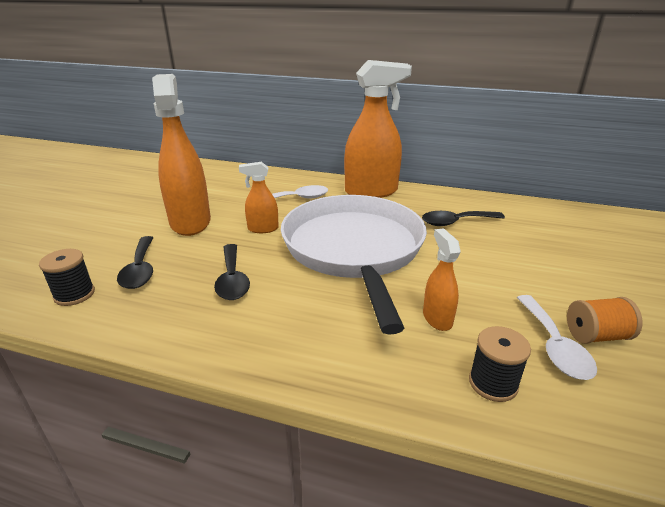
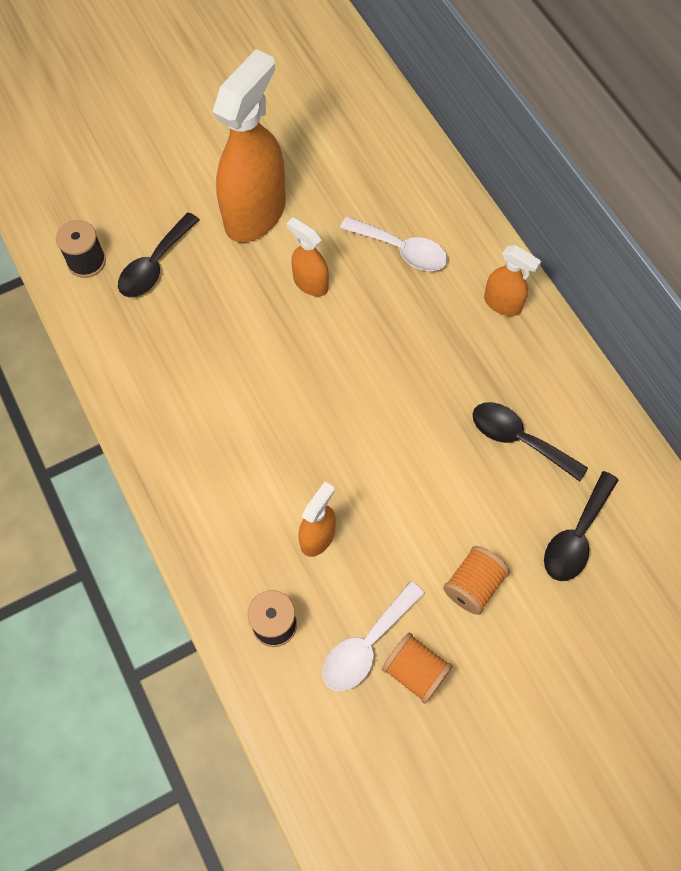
camera: 45 degrees right, 35 degrees up
black spoon [214,244,250,300] -> black spoon moved to [544,471,618,581]
white pan [281,195,427,335] -> none
orange spray bottle [344,60,412,198] -> orange spray bottle [484,245,541,316], size x0.49
none -> orange spool [443,546,510,615]

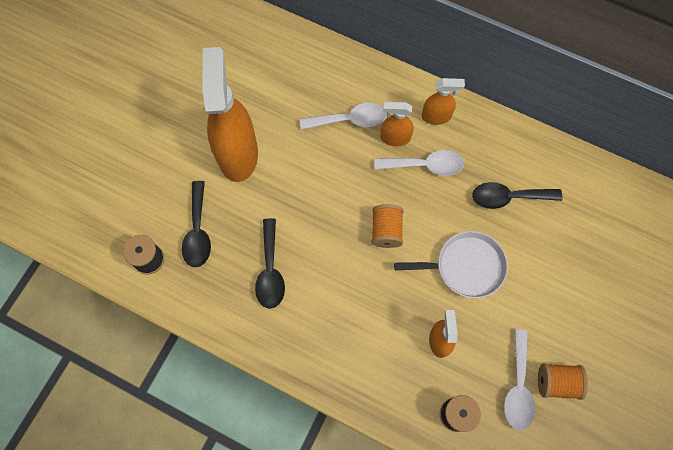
camera: 35 degrees left, 5 degrees up
orange spray bottle [287,217,329,297] -> orange spray bottle moved to [381,102,414,146]
orange spool [443,546,510,615] -> orange spool moved to [371,204,404,248]
black spoon [544,471,618,581] -> black spoon moved to [255,218,285,309]
none -> white spoon [375,150,464,176]
none -> white pan [394,231,508,298]

